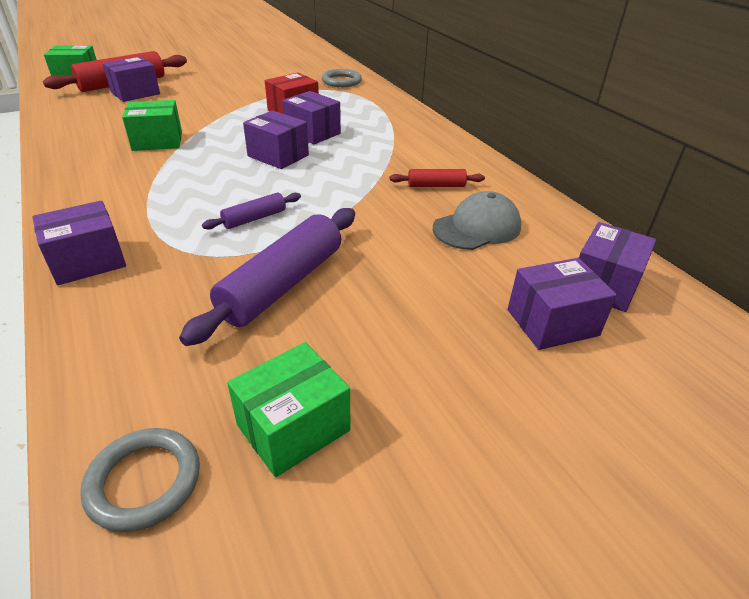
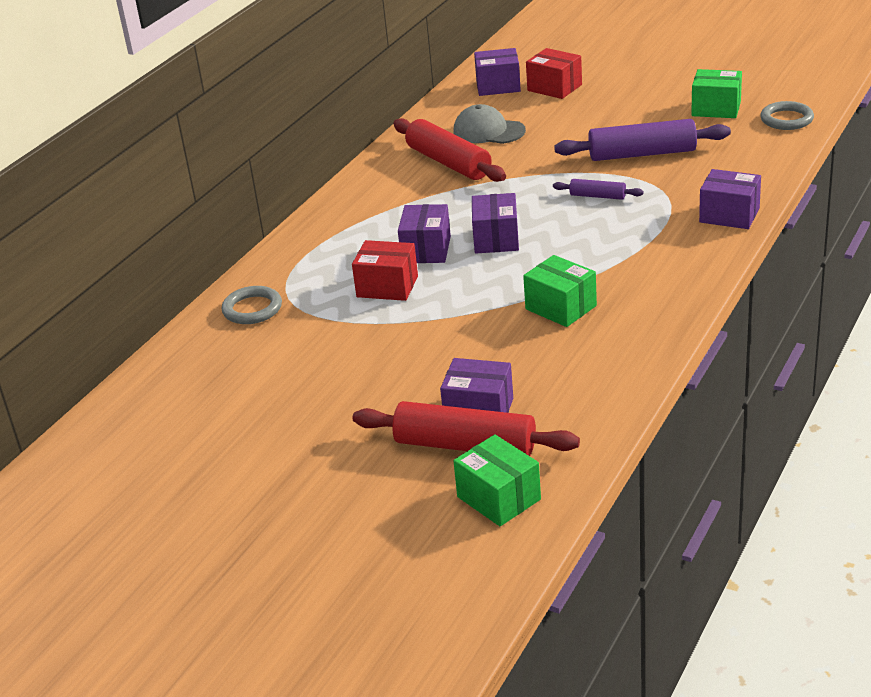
camera: 120 degrees left, 5 degrees down
red rolling pin [390,169,485,187] -> red rolling pin [393,118,506,182], size x1.99
purple box [508,258,617,350] -> red box [526,48,582,99]

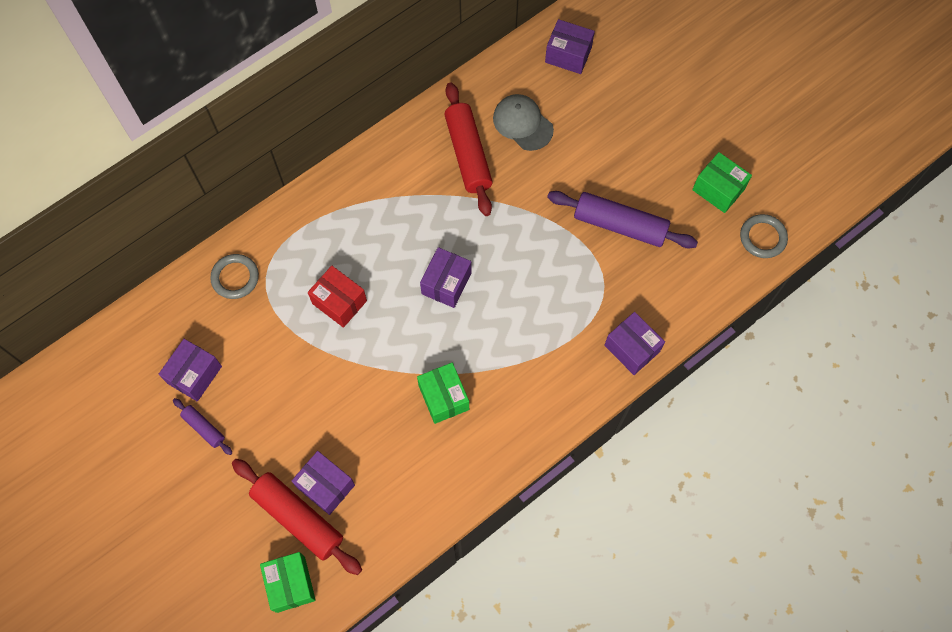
camera: 20 degrees right, 35 degrees up
purple box [398,204,451,263] -> purple box moved to [158,339,222,402]
red box [526,48,582,99] -> none
purple rolling pin [553,179,644,200] -> purple rolling pin moved to [173,398,232,455]

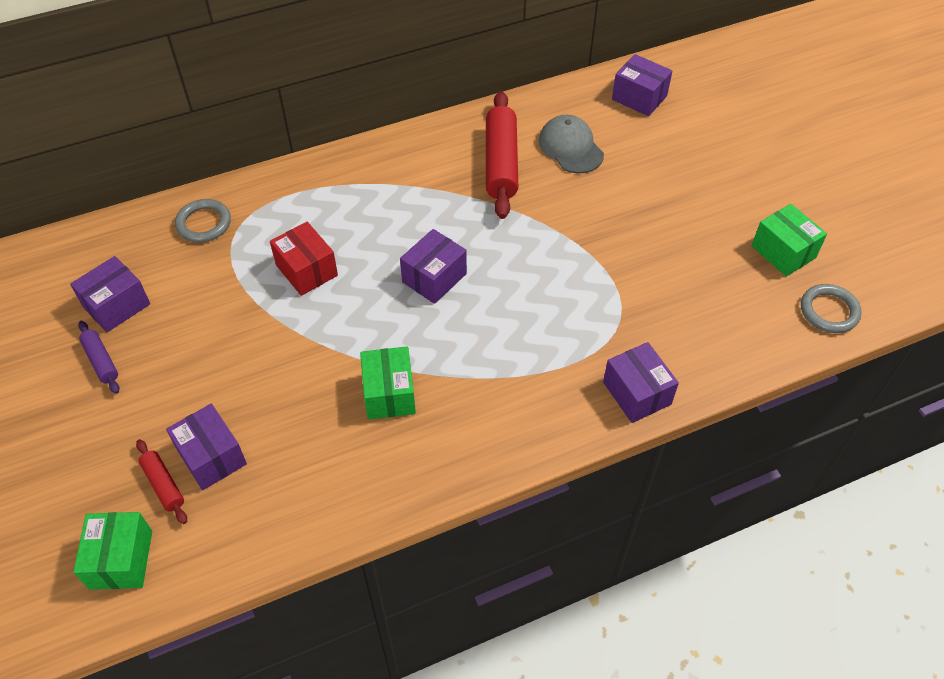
camera: 15 degrees right, 15 degrees down
red rolling pin [232,459,362,575] -> red rolling pin [136,439,187,524], size x0.50
purple rolling pin [547,191,698,248] -> none

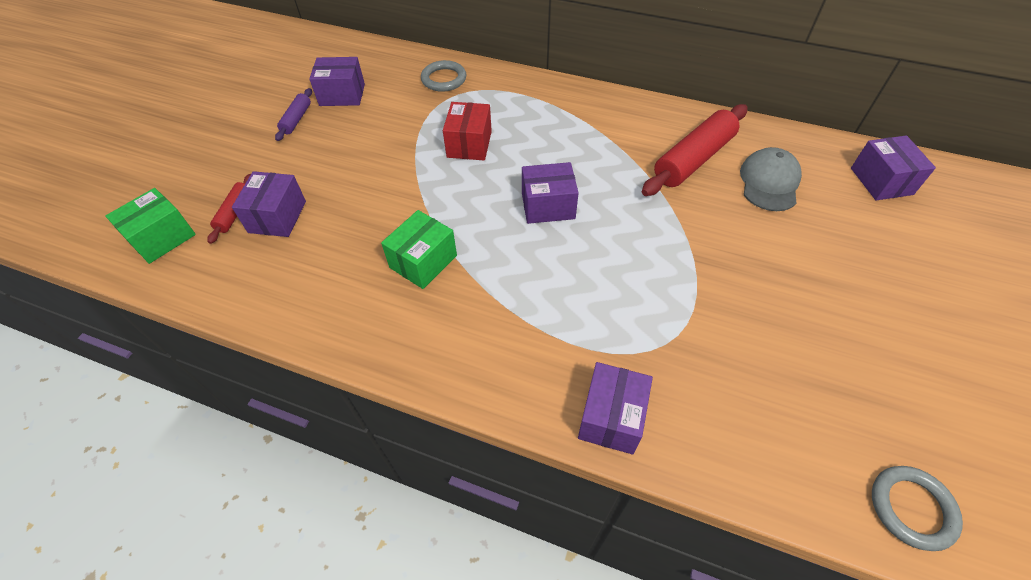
camera: 45 degrees right, 0 degrees up
green box [751,204,827,277] -> none

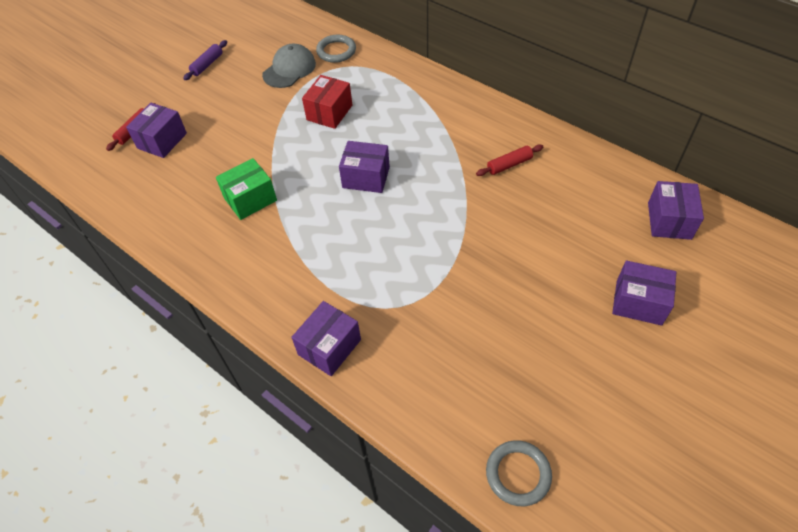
camera: 20 degrees right, 0 degrees up
green box [105,188,196,264] -> none
purple box [309,57,365,106] -> purple box moved to [612,261,676,326]
red rolling pin [642,104,748,196] -> red rolling pin [476,145,543,176], size x0.50
grey cap [740,147,802,211] -> grey cap moved to [262,44,316,88]

